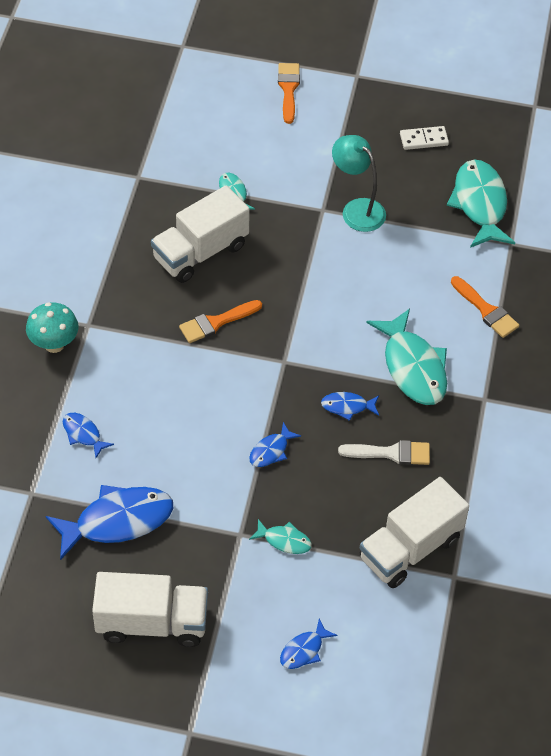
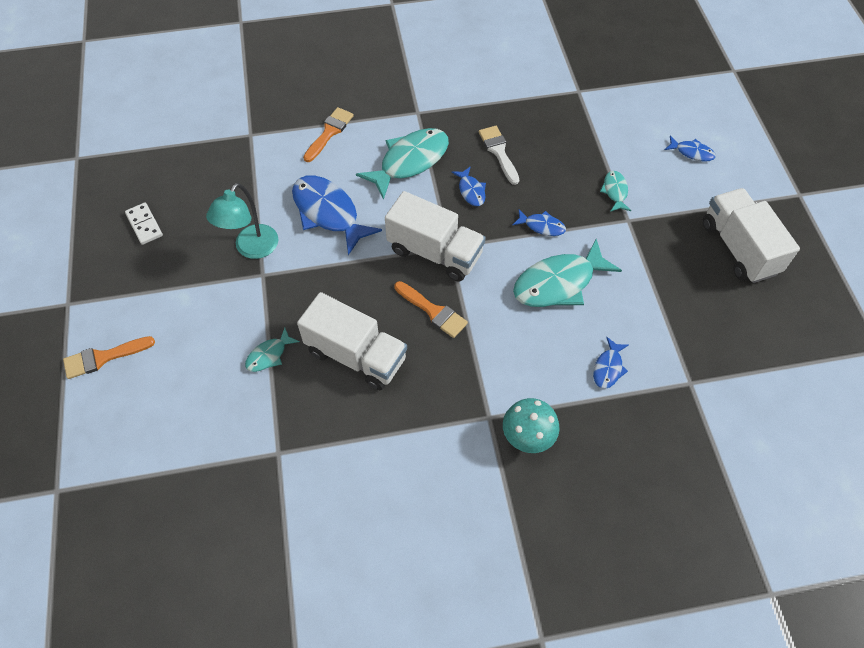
camera: 110 degrees left, 5 degrees up
blue fish [46,485,173,560] -> blue fish moved to [292,175,382,255]
white truck [360,477,469,588] -> white truck moved to [385,191,486,282]
turquoise fish [447,160,515,248] -> turquoise fish moved to [513,239,622,307]

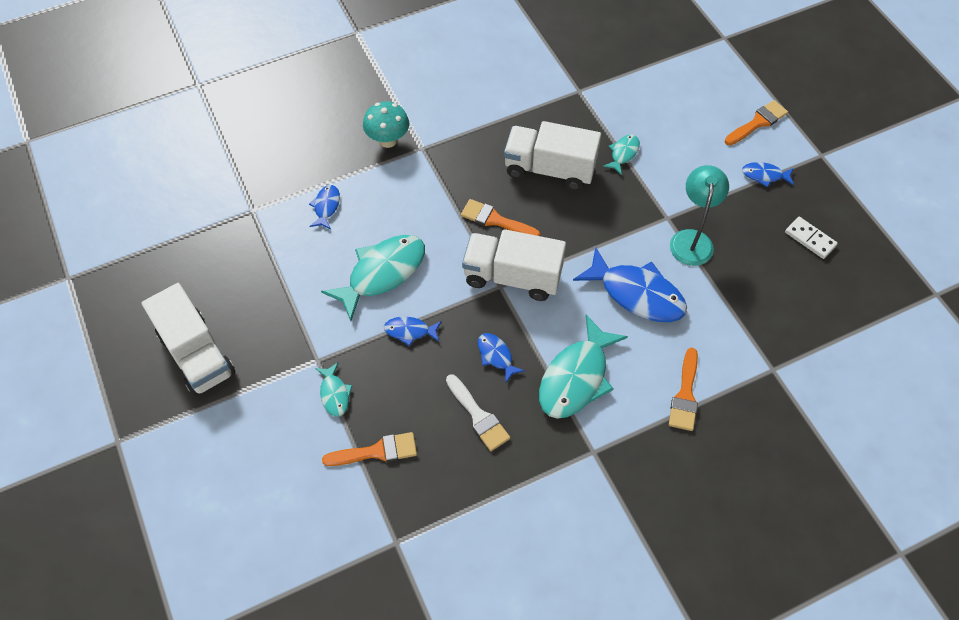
camera: 165 degrees right, 0 degrees up
blue fish [665,136,716,162] -> blue fish moved to [742,162,794,187]
none -> orange brush [322,432,417,466]

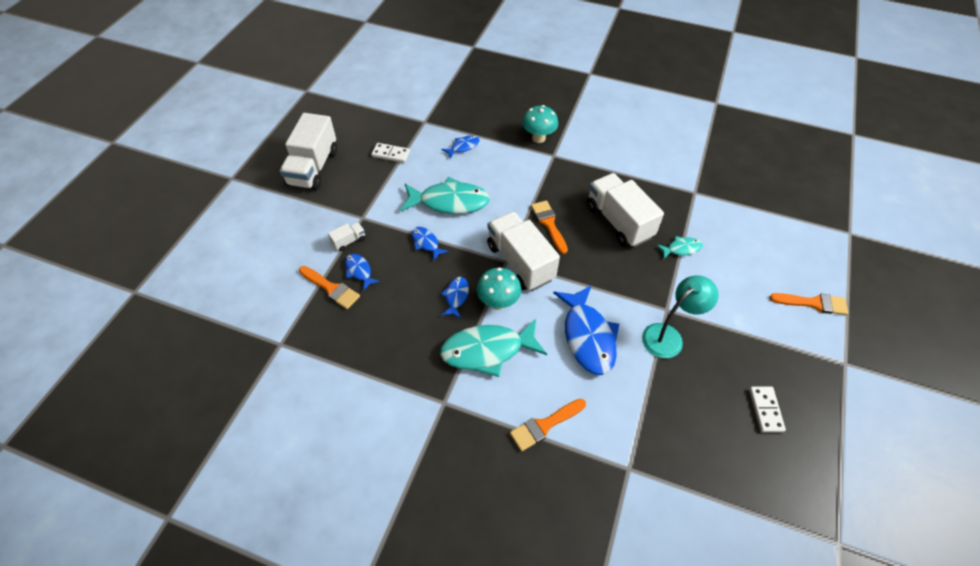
camera: 45 degrees right, 5 degrees down
turquoise fish [315,363,352,417] -> white truck [328,222,365,251]
white brush [446,374,510,451] -> none
blue fish [742,162,794,187] -> blue fish moved to [345,254,380,291]
none -> white domino [371,143,410,163]
none -> turquoise mushroom [477,267,521,310]

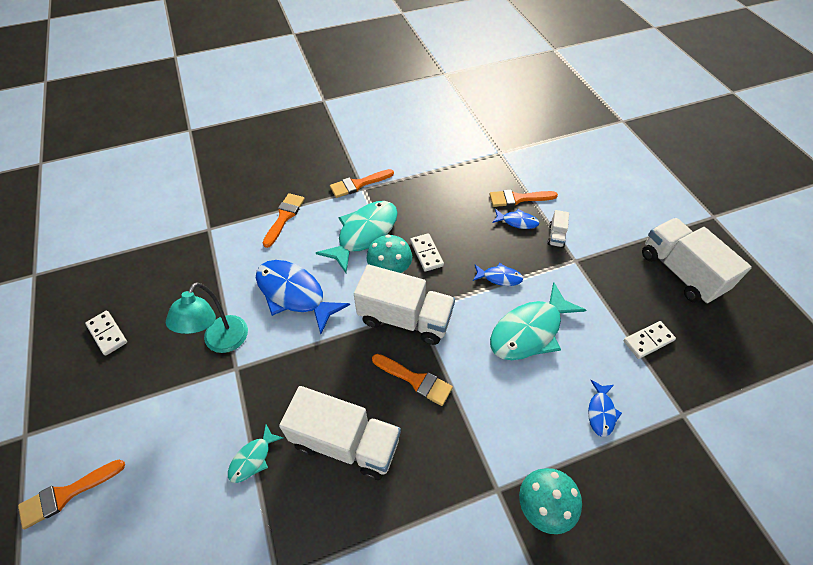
camera: 140 degrees right, 0 degrees up
blue fish [441,277,469,318] -> white domino [410,233,444,272]
none -> orange brush [330,169,394,198]

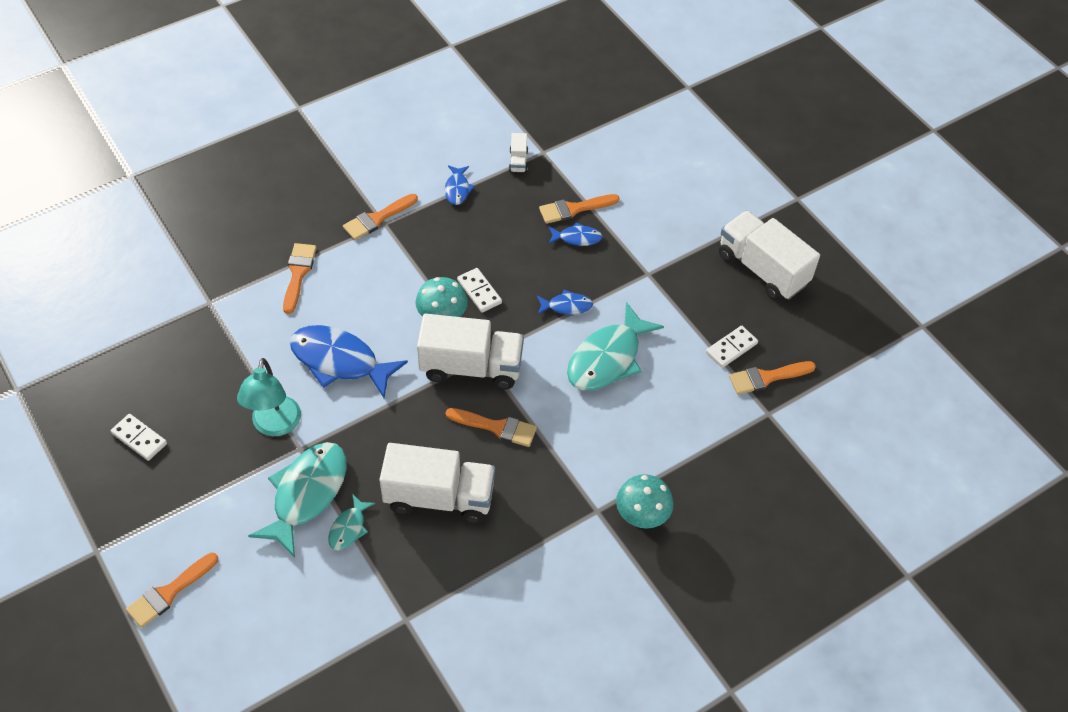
camera: 15 degrees left, 0 degrees up
turquoise fish [316,201,398,273] -> turquoise fish moved to [248,442,347,558]
white truck [547,210,569,248] -> white truck moved to [509,133,528,173]
blue fish [588,380,622,437] -> blue fish moved to [445,165,475,205]
none -> orange brush [729,361,816,395]

